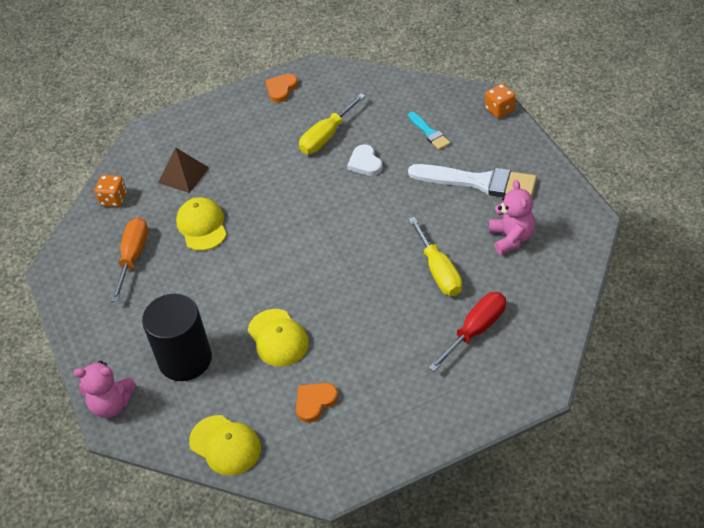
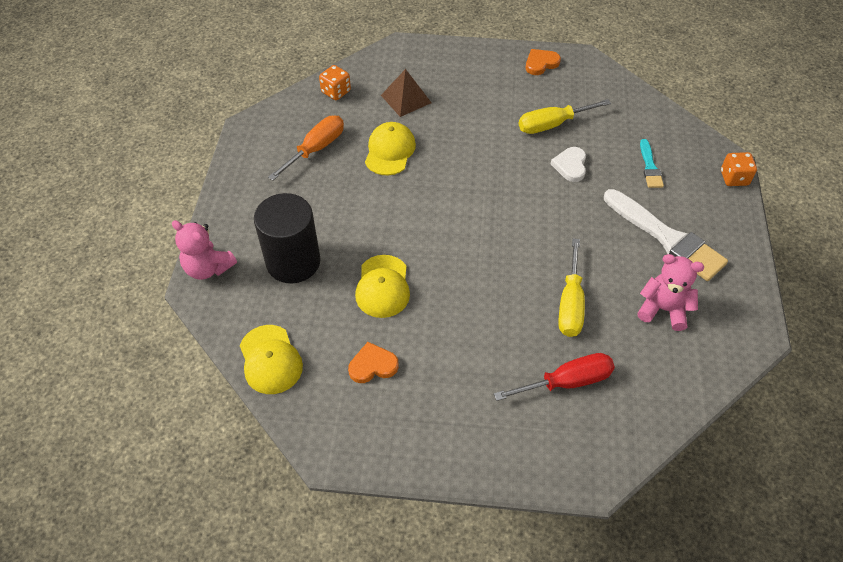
camera: 25 degrees right, 5 degrees up
pink teddy bear [489,180,535,255] -> pink teddy bear turned 90 degrees counterclockwise [637,254,704,331]

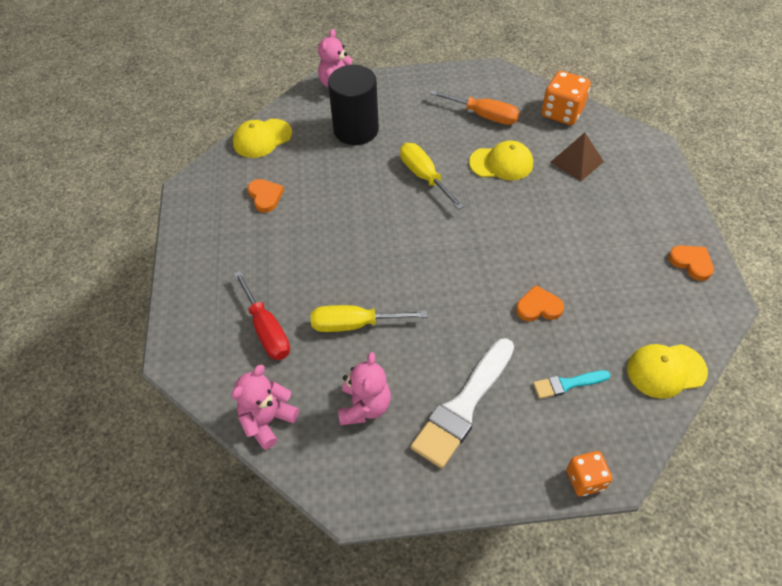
camera: 80 degrees right, 0 degrees up
orange dice [319,65,351,100] -> orange dice [542,71,591,125], size x1.59
yellow cap [355,255,410,318] -> yellow cap moved to [627,344,708,399]
yellow screwdriver [519,99,611,134] -> yellow screwdriver moved to [400,143,464,210]
white heart [551,147,586,182] -> orange heart [516,285,564,321]
none -> pink teddy bear [231,365,299,450]

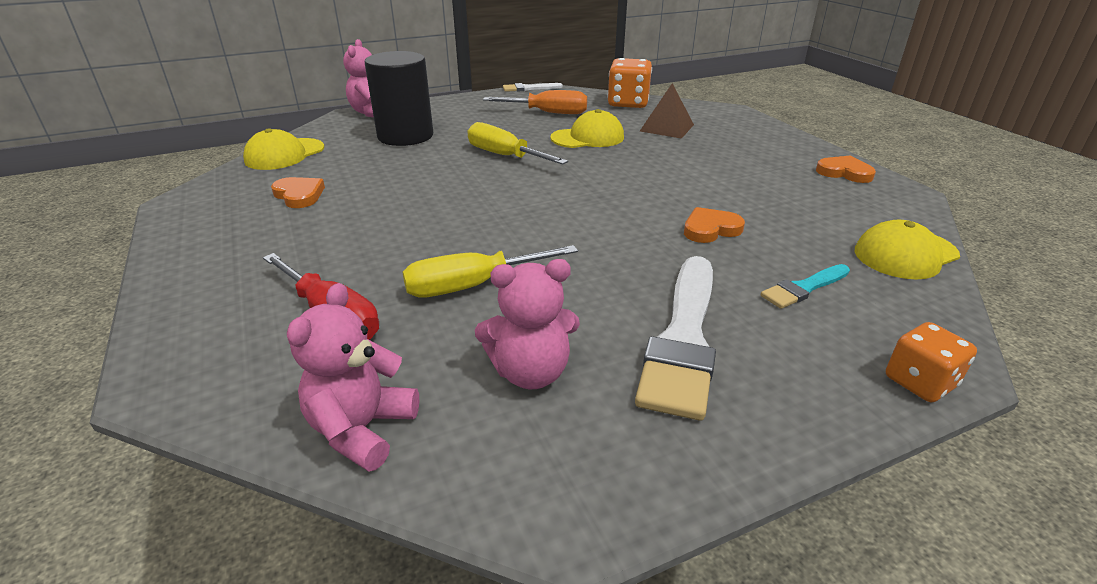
camera: 20 degrees left, 20 degrees down
pink teddy bear [338,352,391,425] -> pink teddy bear turned 90 degrees clockwise [475,259,580,389]
none -> white brush [503,83,563,92]

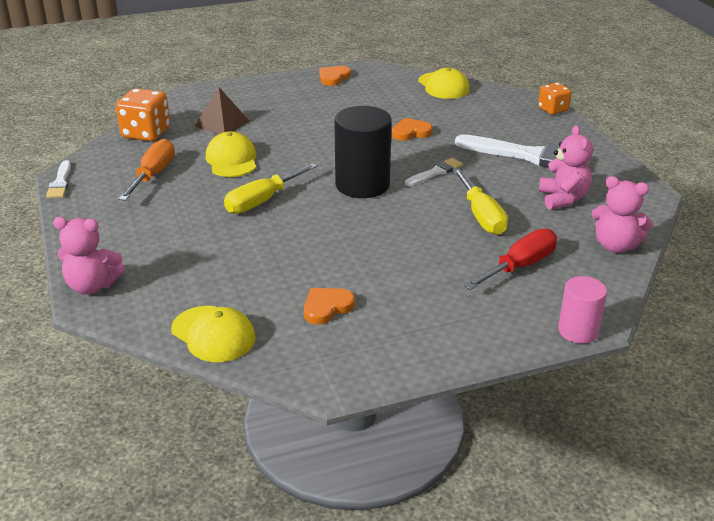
camera: 85 degrees left, 0 degrees up
black cylinder [365,51,433,146] -> black cylinder moved to [334,106,392,198]
orange heart [684,207,745,243] -> orange heart turned 90 degrees clockwise [391,118,433,141]
turquoise brush [761,264,850,309] -> none
none -> white brush [405,158,463,186]
none -> pink cylinder [558,276,607,344]

